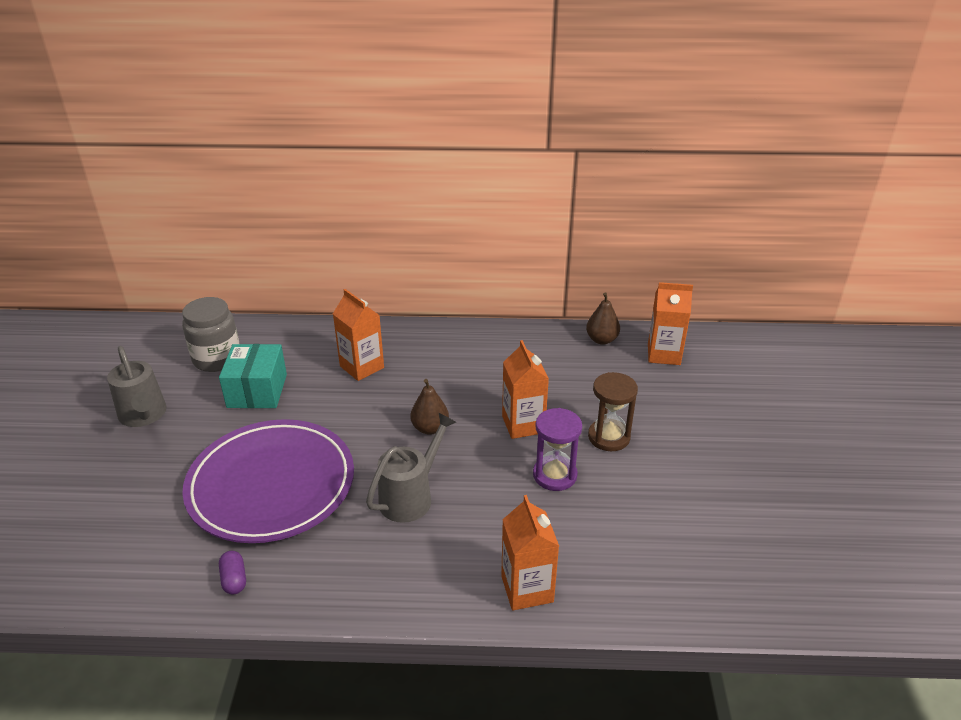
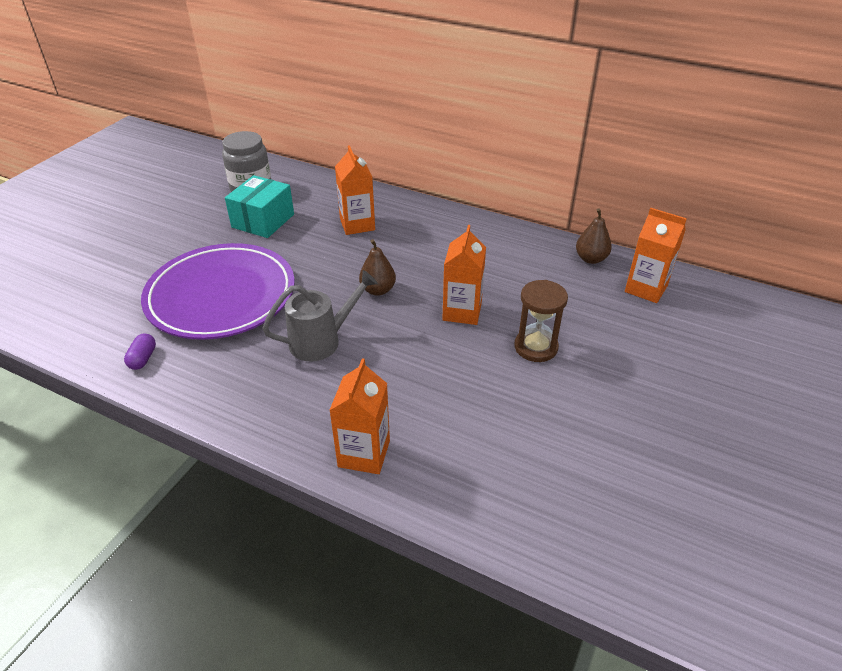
camera: 25 degrees right, 5 degrees up
grey watering can [107,346,167,427] -> none
purple hourglass [533,408,582,491] -> none

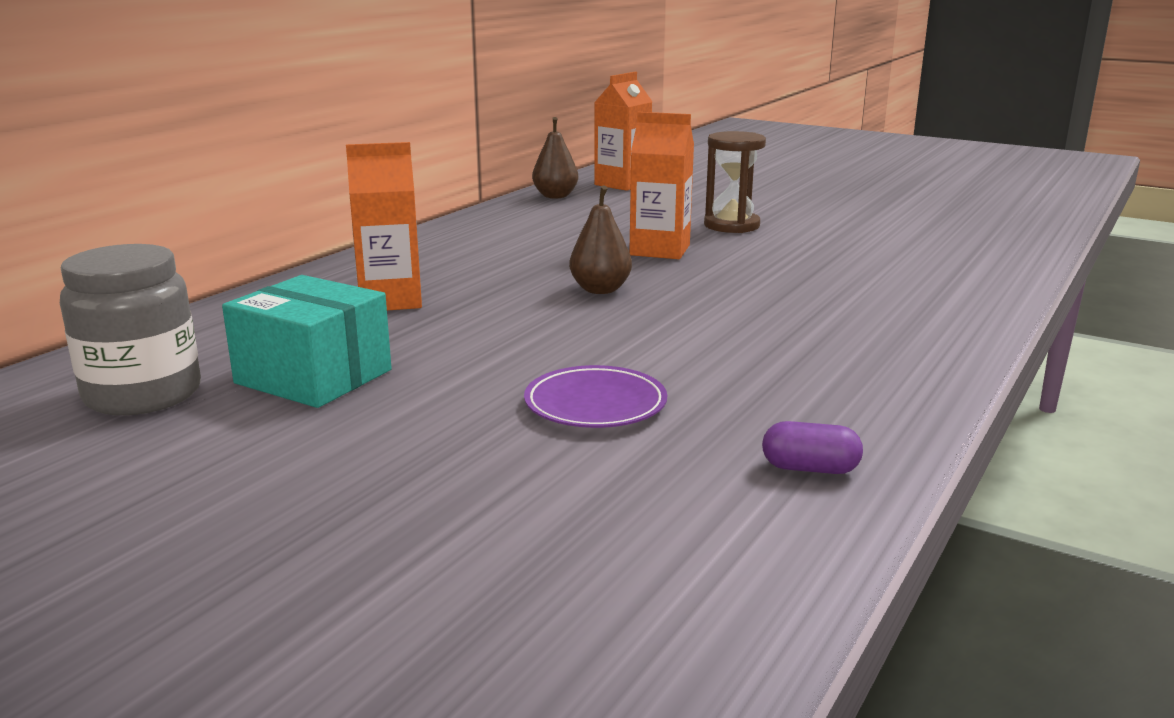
camera: 85 degrees left, 20 degrees down
purple plate [141,243,295,340] -> purple plate [524,365,667,428], size x0.43
grey watering can [262,270,378,362] -> none
orange carton [329,358,390,474] -> none

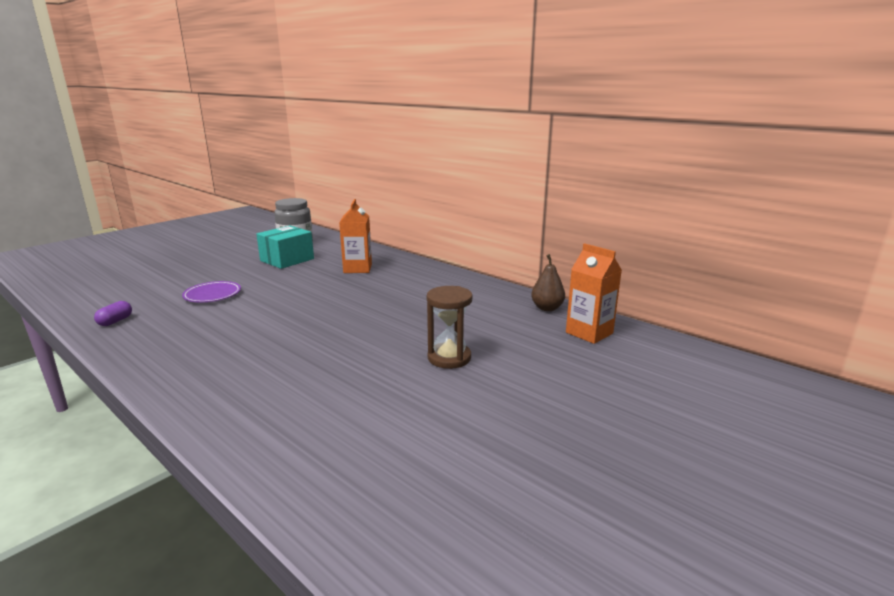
camera: 100 degrees right, 0 degrees up
brown pear [569,185,632,294] -> none
orange carton [629,112,694,259] -> none

